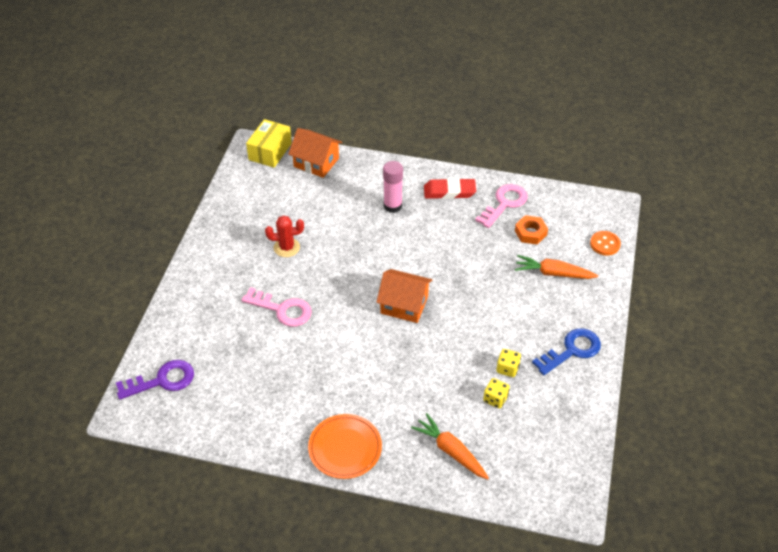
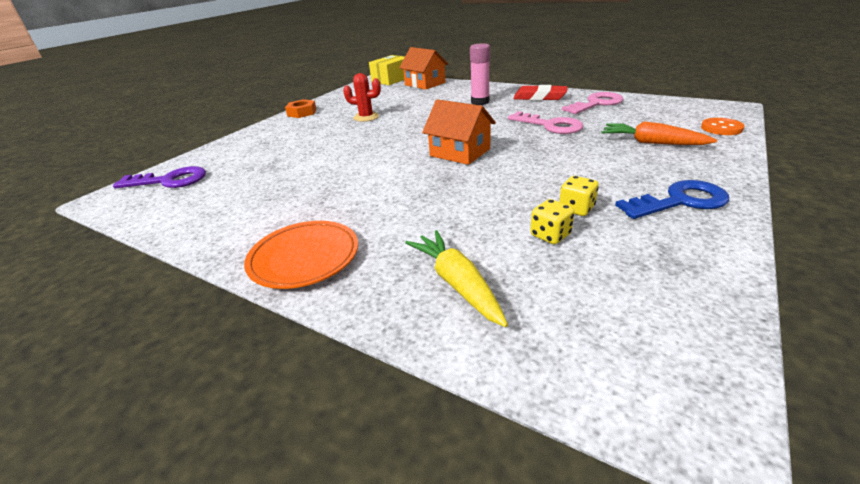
camera: 20 degrees right, 15 degrees down
pink key [242,287,312,327] -> pink key moved to [508,111,583,134]
orange carrot [411,413,489,480] -> yellow carrot [405,230,508,327]
orange nut [515,215,548,245] -> orange nut moved to [285,99,317,118]

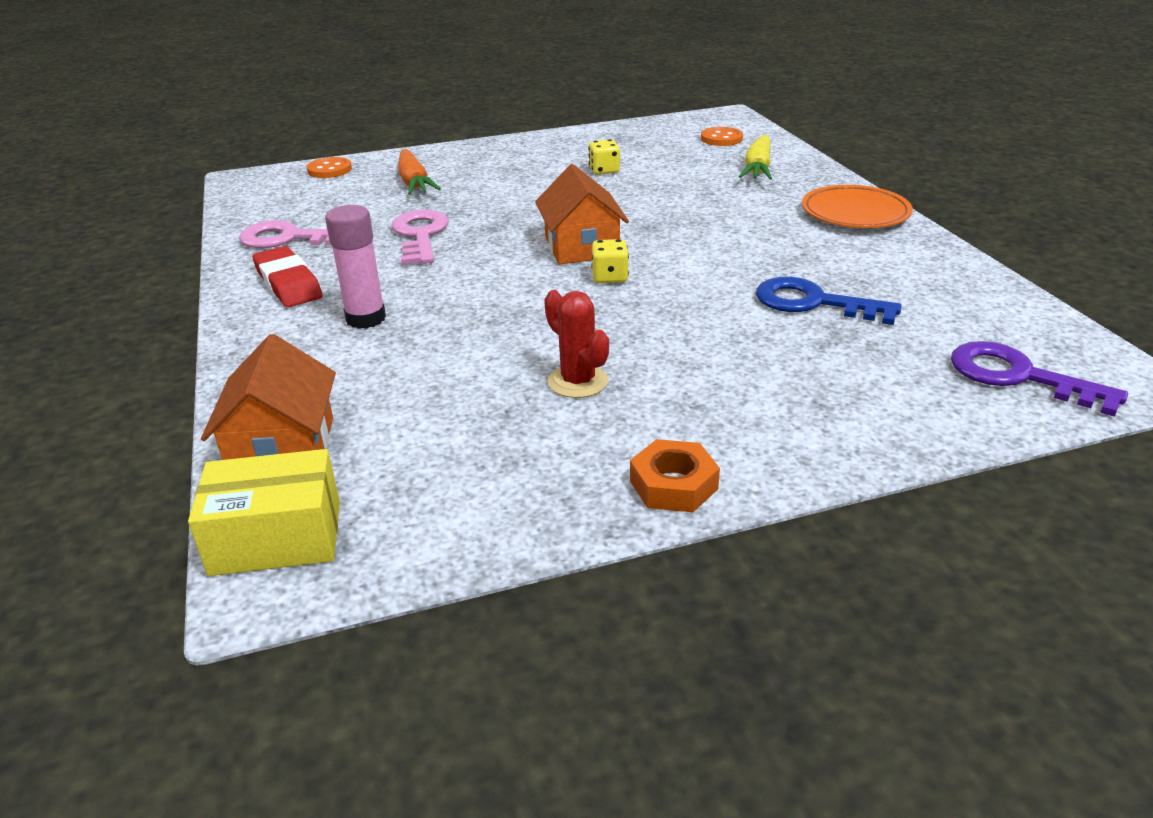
camera: 140 degrees left, 0 degrees up
yellow dice [530,199,575,244] -> yellow dice moved to [591,239,629,283]
blue key [615,180,729,219] -> blue key moved to [756,277,902,325]
none -> orange button [701,127,743,146]

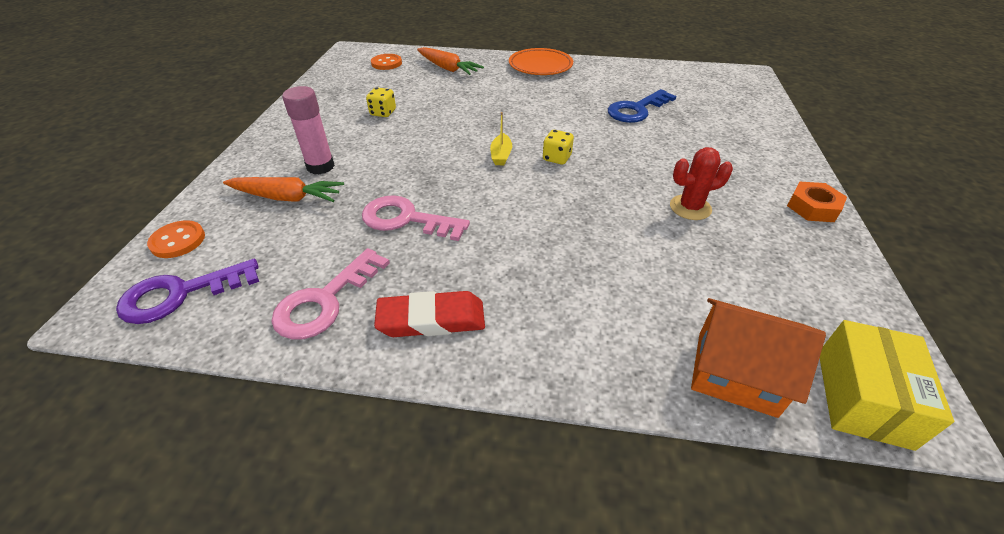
camera: 65 degrees left, 10 degrees up
pink glue stick [325,205,386,329] -> pink glue stick moved to [282,86,335,174]
orange house [535,164,629,264] -> yellow boat [490,112,512,166]
yellow carrot [739,135,772,180] -> orange carrot [417,47,484,75]
purple key [951,341,1128,417] -> purple key moved to [116,259,259,324]

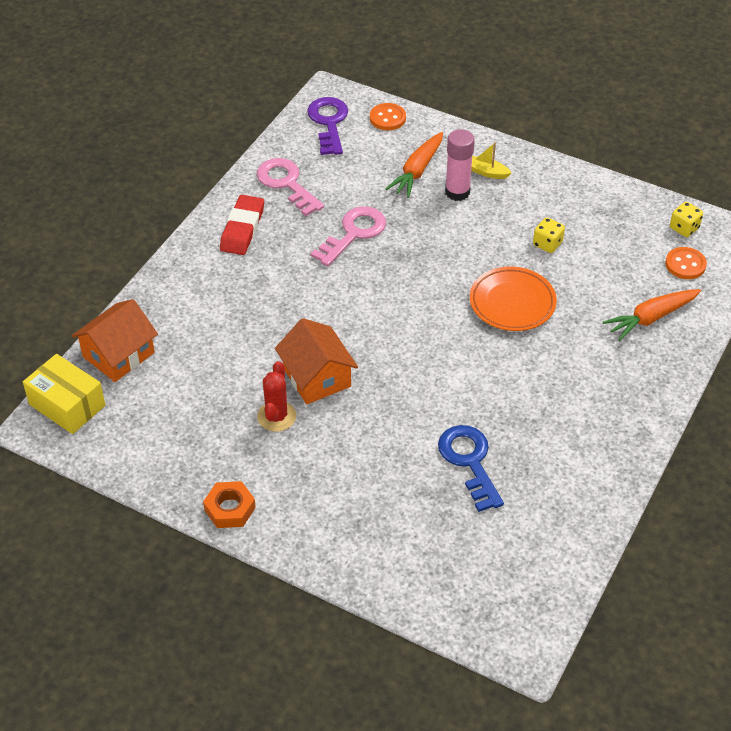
camera: 110 degrees right, 5 degrees up
yellow boat [490,112,512,166] -> yellow boat moved to [471,142,511,179]
orange plate [509,48,573,75] -> orange plate moved to [470,267,557,331]
yellow dice [543,130,574,165] -> yellow dice moved to [670,202,703,237]
none -> orange house [275,318,358,404]

